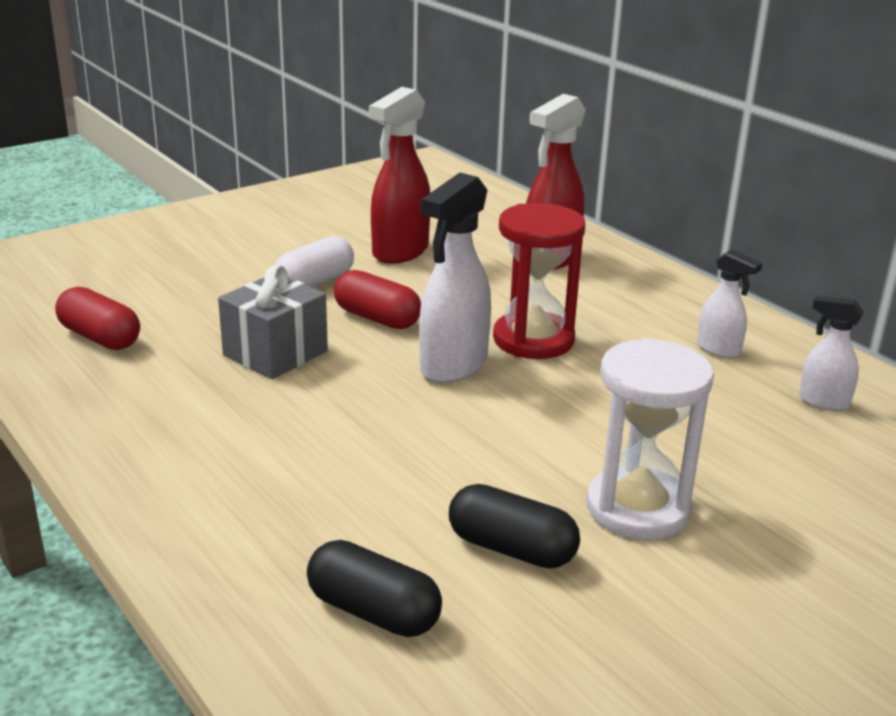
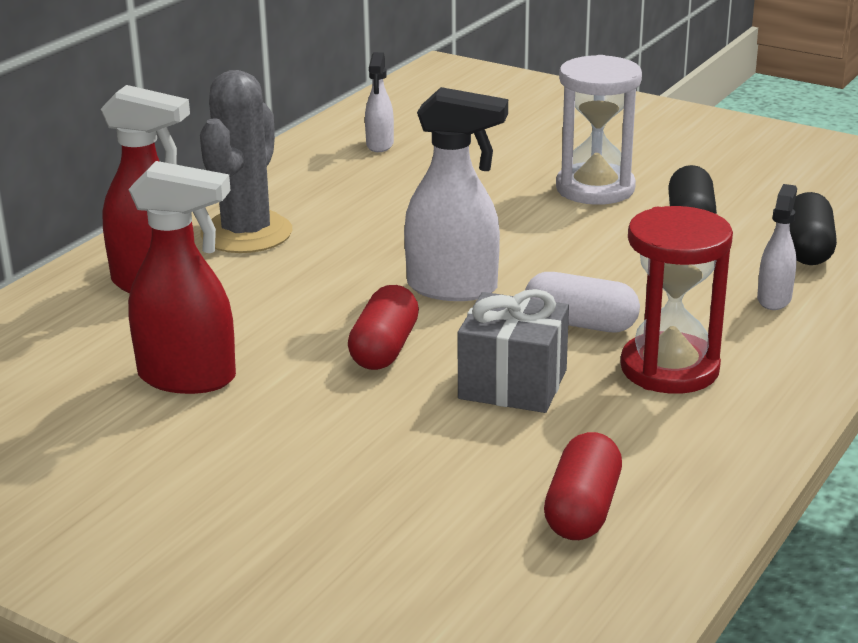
camera: 110 degrees left, 0 degrees up
white capsule [275,236,354,288] -> white capsule moved to [525,272,640,332]
red hourglass [493,203,585,359] -> red hourglass moved to [620,206,733,394]
white spray bottle [697,249,762,358] -> white spray bottle moved to [757,184,797,310]
none -> grey cactus [200,70,292,253]

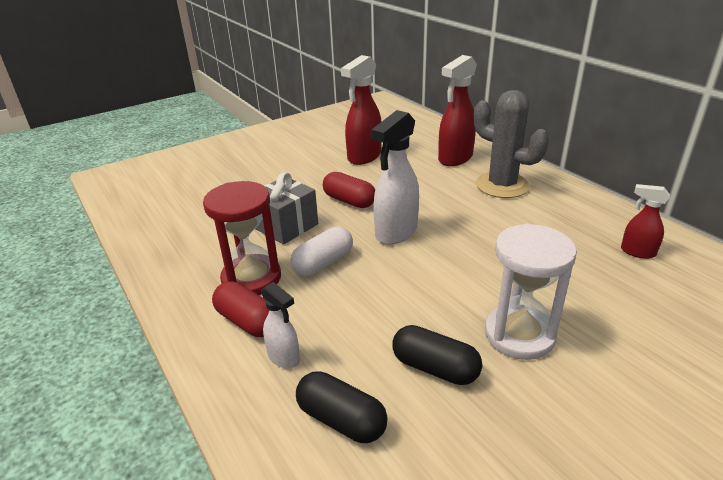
camera: 115 degrees right, 5 degrees up
white spray bottle [365,52,394,152] -> red spray bottle [621,184,670,259]
red capsule [544,432,622,540] -> red capsule moved to [212,281,269,337]

